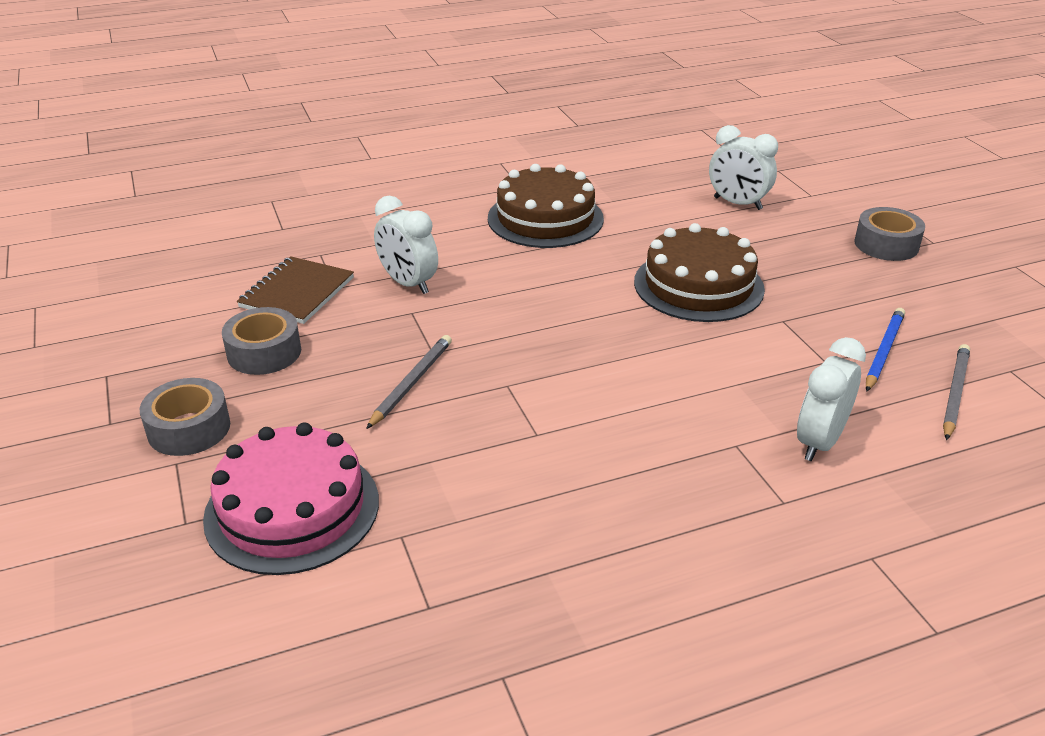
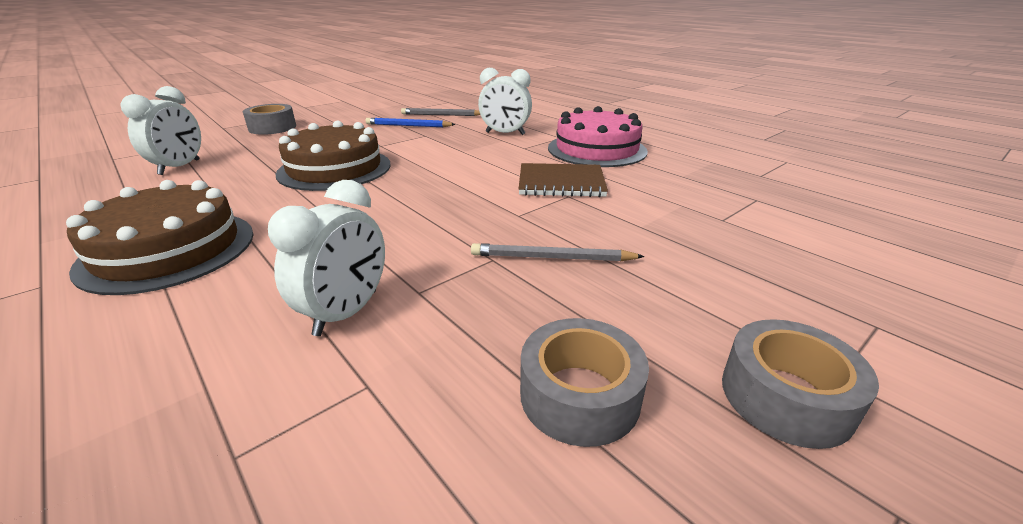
camera: 110 degrees left, 5 degrees down
pink cake [203,422,379,575] -> pink cake moved to [548,106,648,167]
brown notebook [237,256,354,324] -> brown notebook moved to [519,163,608,197]

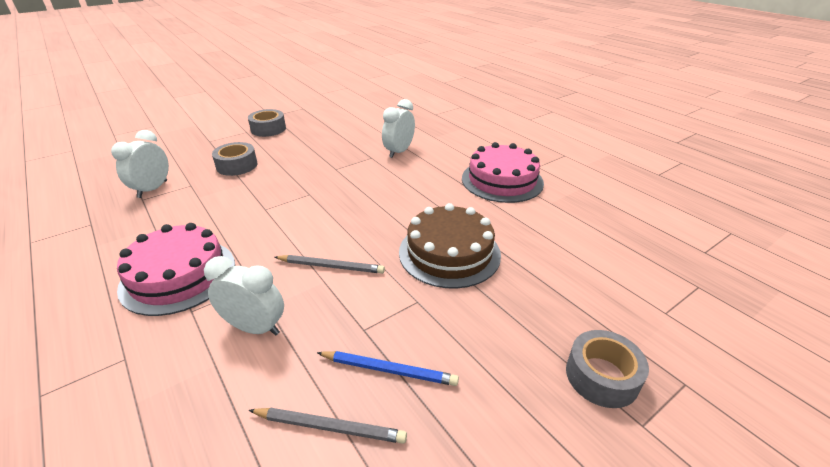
camera: 175 degrees left, 5 degrees up
brown cake [66,180,254,295] -> pink cake [462,142,544,203]
white clock [121,86,201,175] -> white clock moved to [111,130,169,198]
grey pencil [471,243,645,261] -> grey pencil moved to [274,255,385,274]
brown notebook [519,163,608,197] -> none
grey tape [520,318,649,447] -> grey tape moved to [212,142,258,176]

